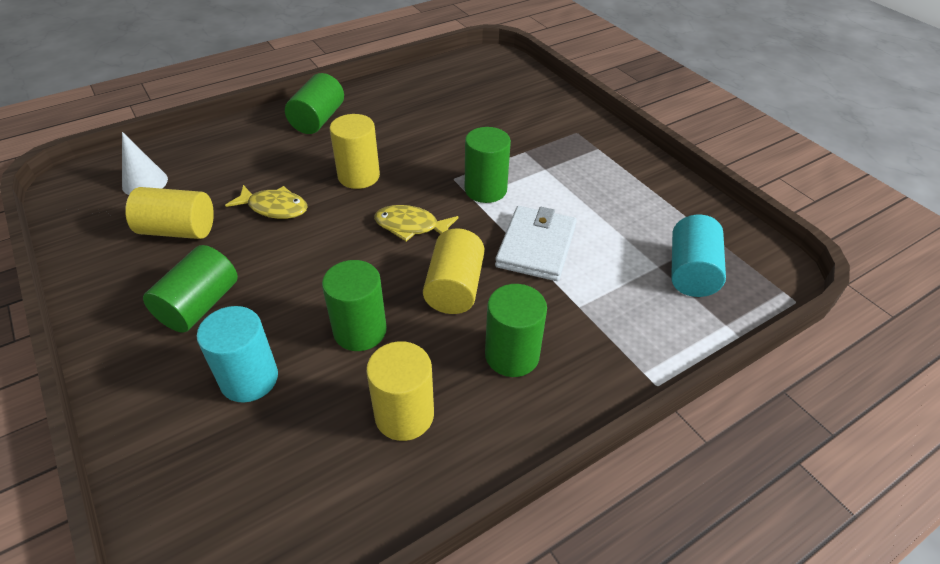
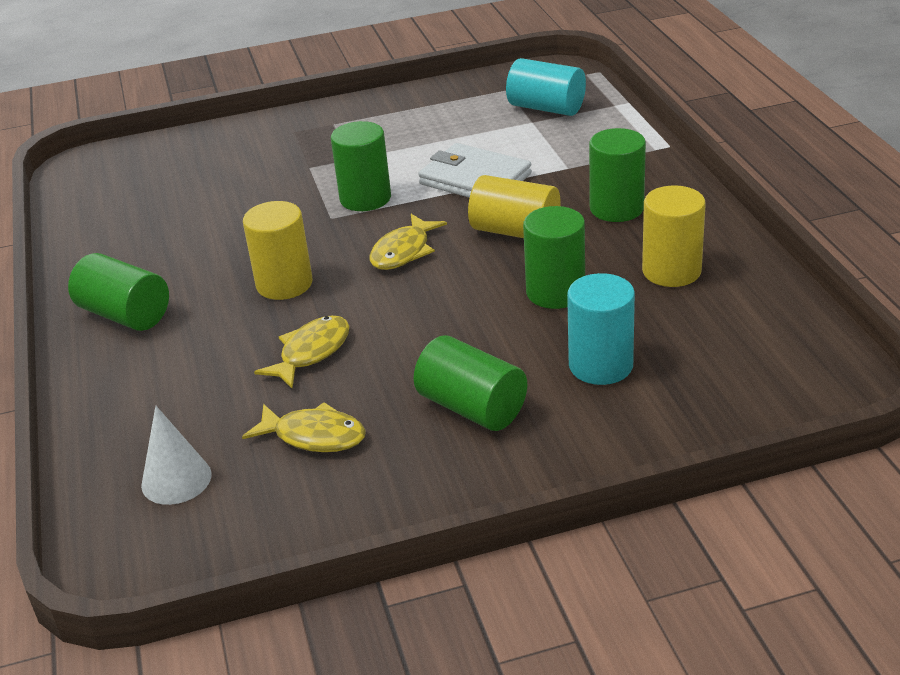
camera: 70 degrees left, 10 degrees down
yellow cylinder [125,187,214,239] -> yellow fish [242,402,366,452]

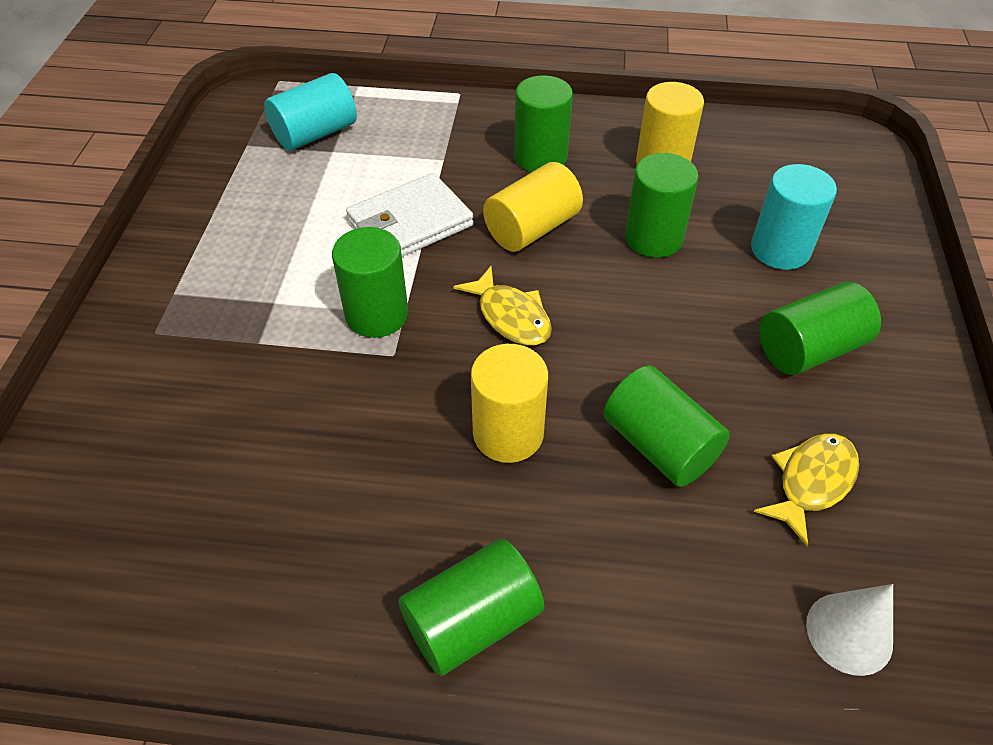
camera: 70 degrees left, 15 degrees up
yellow fish [254,315,350,388] -> green cylinder [604,365,730,487]

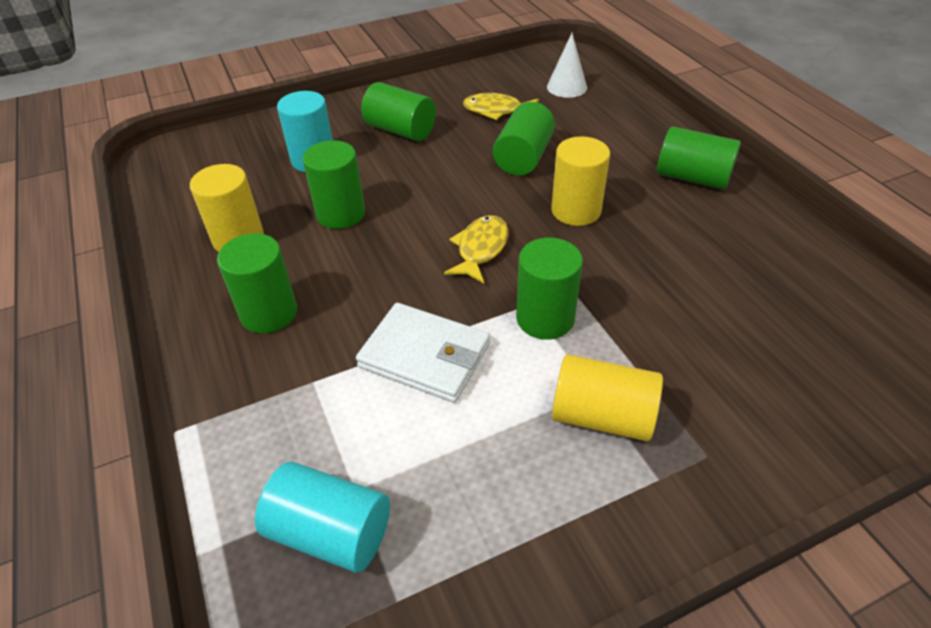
camera: 120 degrees left, 5 degrees down
yellow cylinder [483,162,583,252] -> yellow cylinder moved to [552,354,663,442]

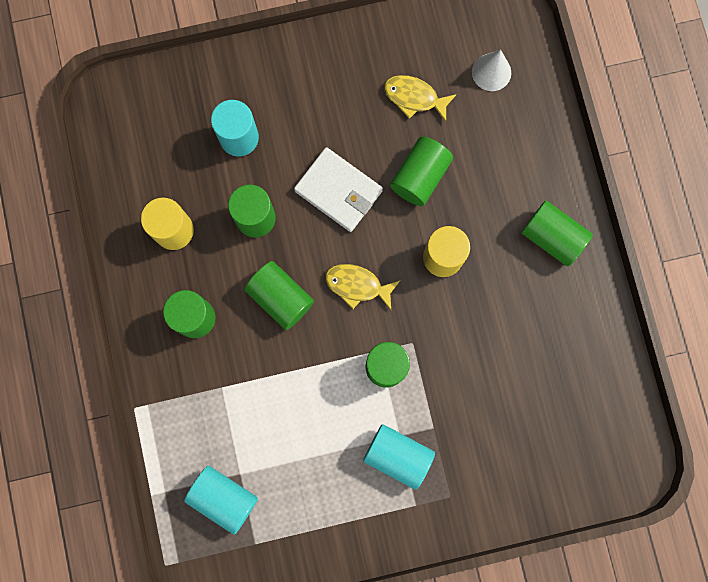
camera: 10 degrees right, 35 degrees up
white wallet [356,303,490,403] -> white wallet moved to [294,147,383,232]
green cylinder [361,82,436,141] -> green cylinder moved to [244,261,314,330]
yellow fish [444,215,508,284] -> yellow fish turned 105 degrees counterclockwise [325,264,400,310]
yellow cylinder [552,354,663,442] -> turquoise cylinder [363,424,435,490]

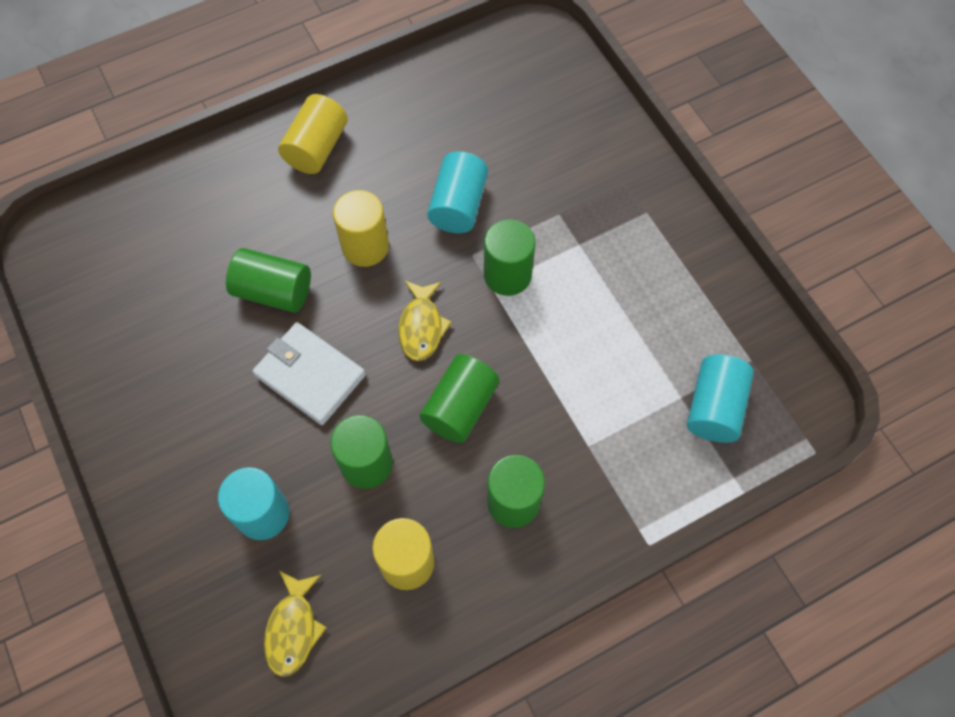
camera: 105 degrees left, 15 degrees down
white wallet [294,147,383,232] -> white wallet turned 75 degrees counterclockwise [252,322,366,425]
turquoise cylinder [363,424,435,490] -> turquoise cylinder moved to [427,151,488,233]
yellow fish [384,75,457,122] -> yellow fish moved to [264,571,327,677]
white cone [472,50,511,91] -> none
green cylinder [521,201,593,267] -> yellow cylinder [278,94,348,174]

